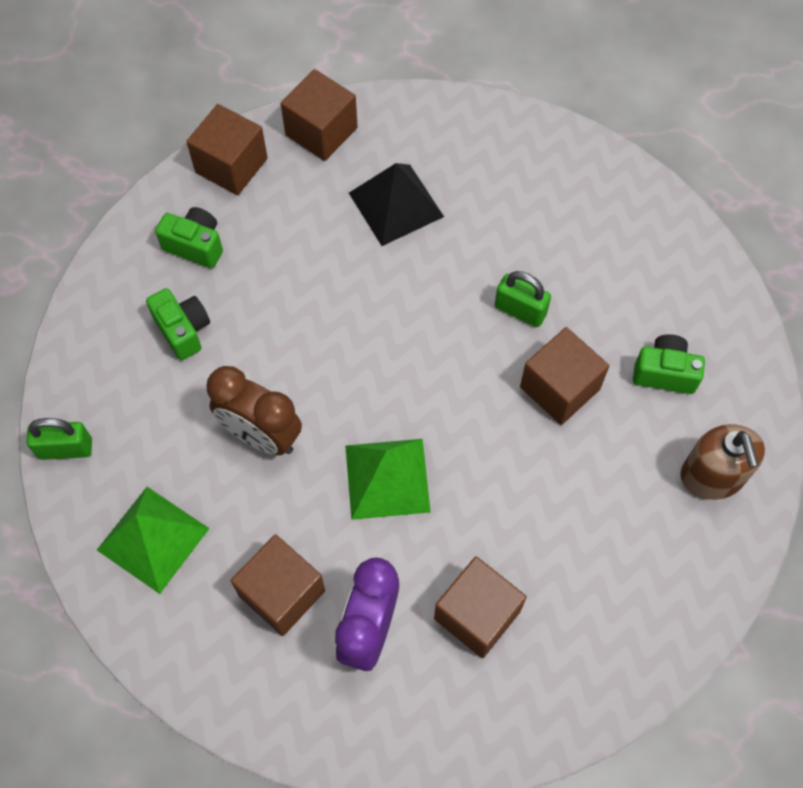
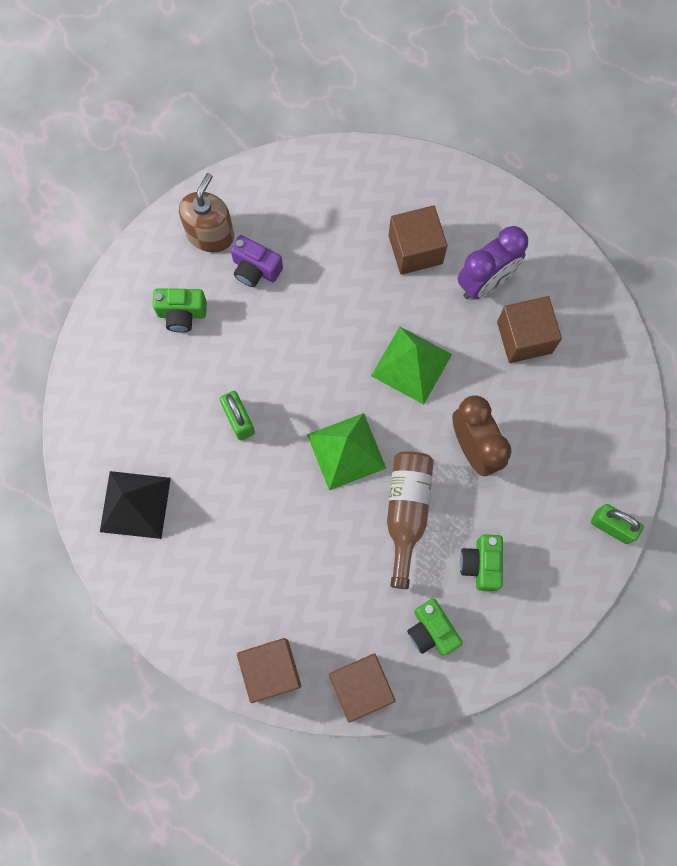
camera: 145 degrees left, 10 degrees up
green pyramid [97,487,210,594] -> green pyramid moved to [307,413,386,490]
black pyramid [349,163,444,246] -> black pyramid moved to [100,471,171,539]
brown cube [520,327,609,425] -> none
green camera [633,334,705,394] -> green camera turned 45 degrees counterclockwise [152,288,207,332]
none -> purple camera [230,235,283,287]
none -> brown bottle [387,451,434,589]

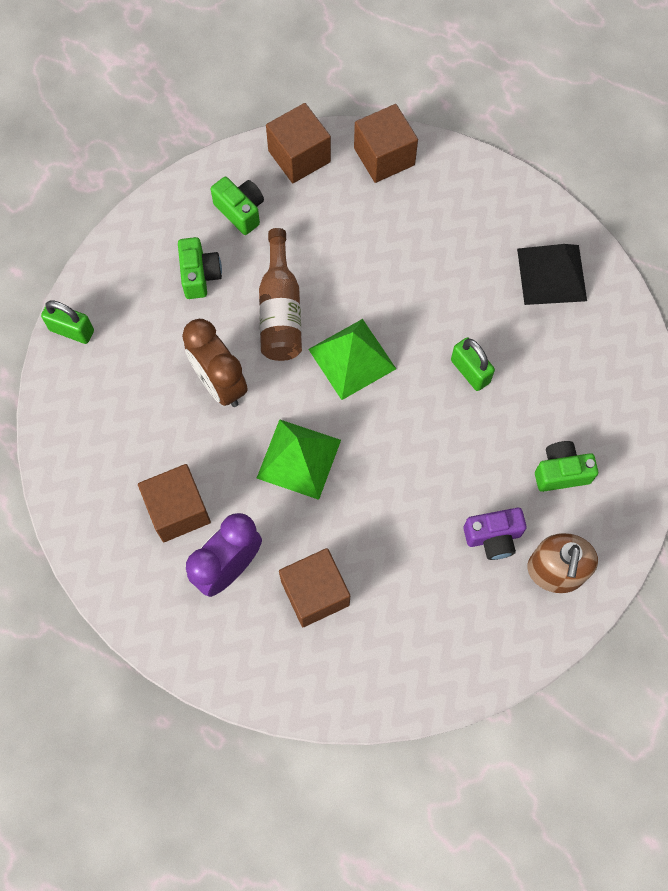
camera: 170 degrees right, 5 degrees down
purple camera [230,235,283,287] -> purple camera turned 150 degrees clockwise [464,508,527,560]

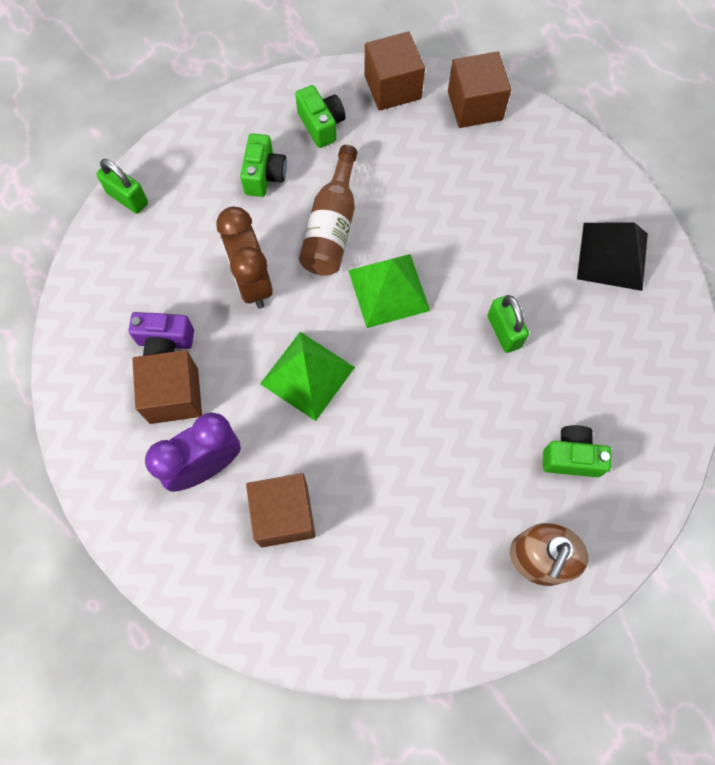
camera: 15 degrees right, 0 degrees up
purple camera [464,508,527,560] -> purple camera moved to [129,312,194,356]

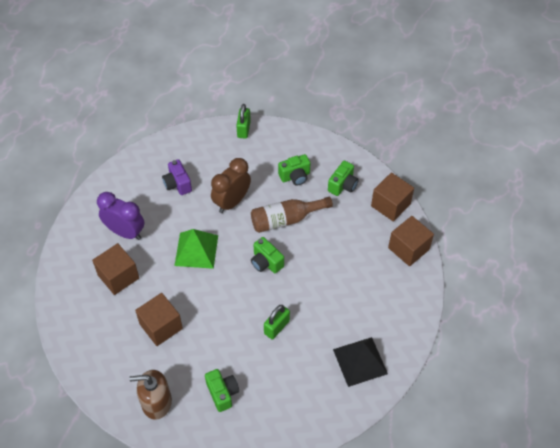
camera: 60 degrees right, 15 degrees down
brown cube [132,350,202,424] -> brown cube moved to [135,293,183,346]
green pyramid [348,254,430,328] -> green camera [251,237,284,273]

